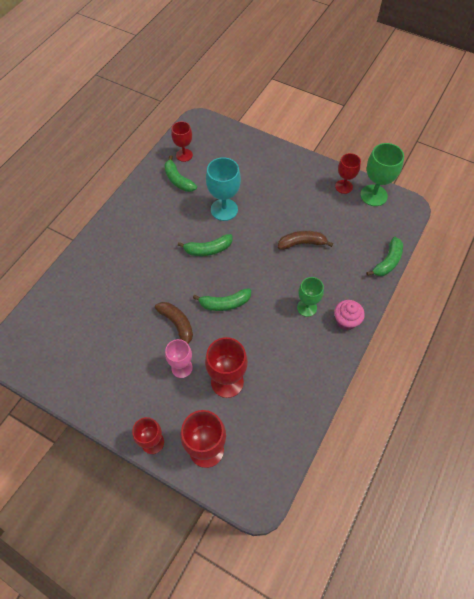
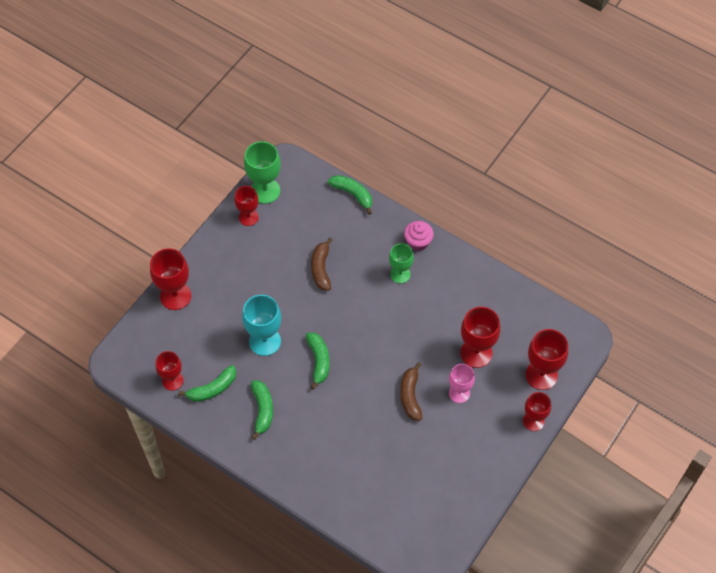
camera: 85 degrees left, 0 degrees up
brown banana [155,302,193,344] -> brown banana turned 60 degrees counterclockwise [400,362,422,421]
green banana [193,288,251,311] -> green banana moved to [251,380,273,440]
none -> red goblet [150,248,191,310]

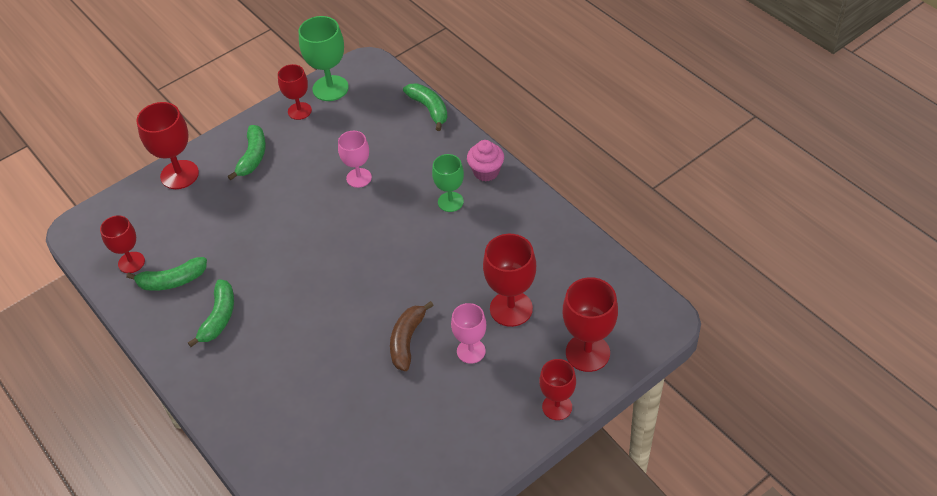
camera: 20 degrees right, 10 degrees down
turquoise goblet [242,295,281,356] -> none
green banana [306,333,330,390] -> green banana moved to [228,125,266,180]
brown banana [311,238,333,291] -> pink goblet [338,131,372,188]

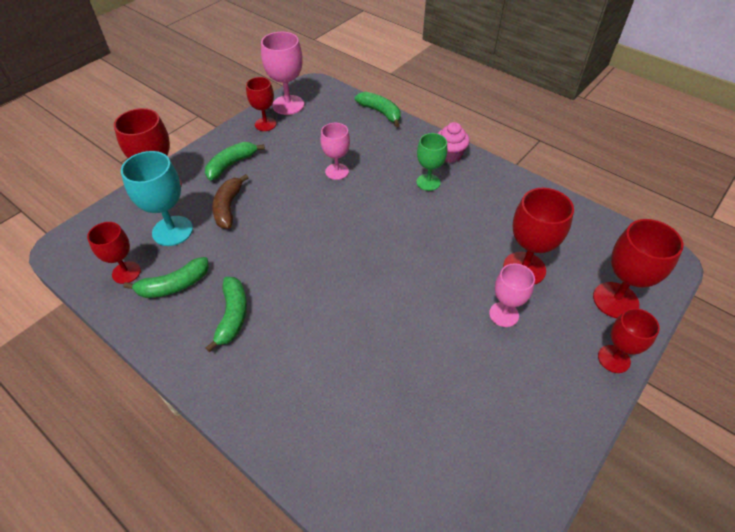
camera: 15 degrees left, 0 degrees up
green banana [228,125,266,180] -> green banana turned 135 degrees counterclockwise [205,142,265,180]
green goblet [299,16,349,101] -> pink goblet [261,32,304,115]
brown banana [390,301,434,371] -> brown banana moved to [212,174,249,229]
none -> turquoise goblet [121,151,193,246]

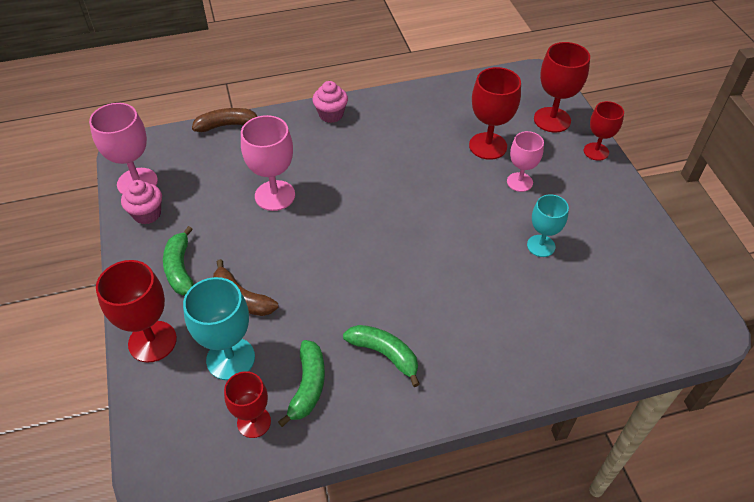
camera: 55 degrees left, 0 degrees up
red goblet [246,77,276,131] -> pink cupcake [121,180,162,224]
pink goblet [320,123,350,180] -> pink goblet [241,115,295,211], size x1.53
green banana [355,92,401,127] -> brown banana [192,108,258,132]
green goblet [417,133,447,191] -> none
none -> turquoise goblet [527,194,569,257]

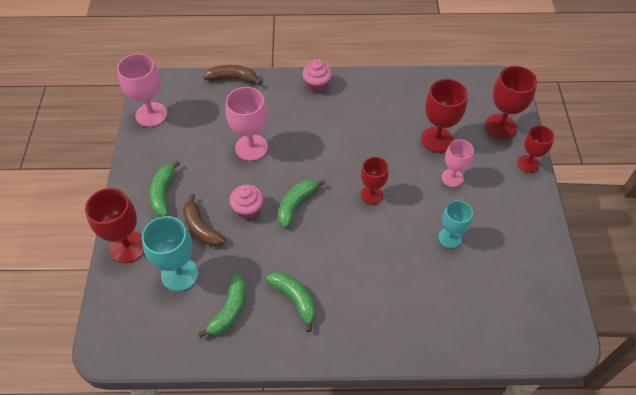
camera: 15 degrees right, 5 degrees up
pink cupcake [121,180,162,224] -> pink cupcake moved to [229,185,263,220]
red goblet [224,371,271,438] -> red goblet moved to [361,157,389,205]
none -> green banana [278,180,325,228]

